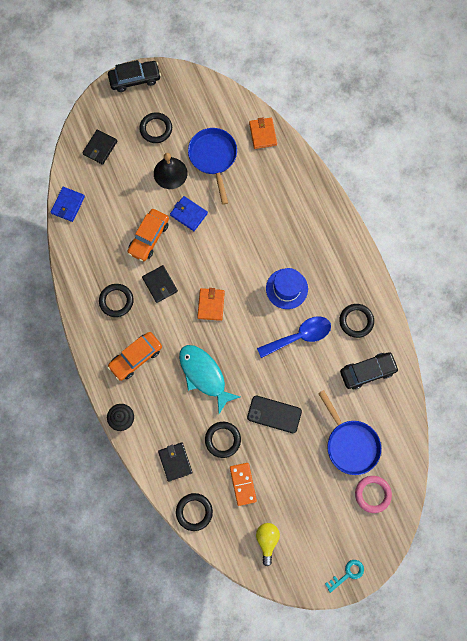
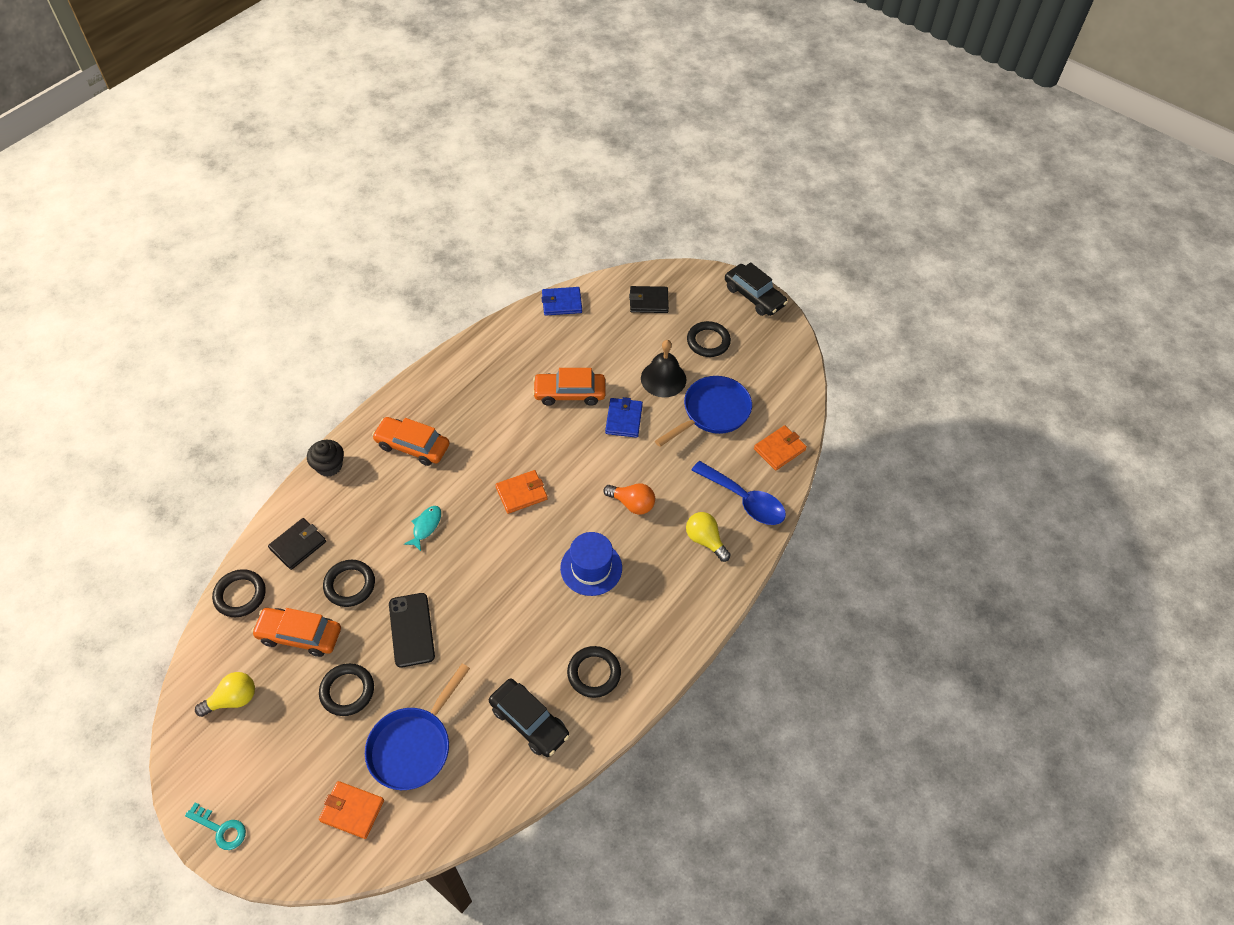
camera: 60 degrees right, 20 degrees down
black ring [99,284,134,317] -> black ring moved to [319,663,374,716]
black wallet [142,265,178,303] -> none
turquoise fish [179,345,240,414] -> turquoise fish [404,506,441,551], size x0.49
orange domino [230,463,257,506] -> orange car [252,608,341,657]
blue spoon [257,316,331,358] -> blue spoon moved to [691,461,786,525]
pink ring [355,476,392,513] -> orange wallet [319,781,384,839]
none -> orange light bulb [603,483,655,515]
none -> yellow light bulb [686,512,731,562]

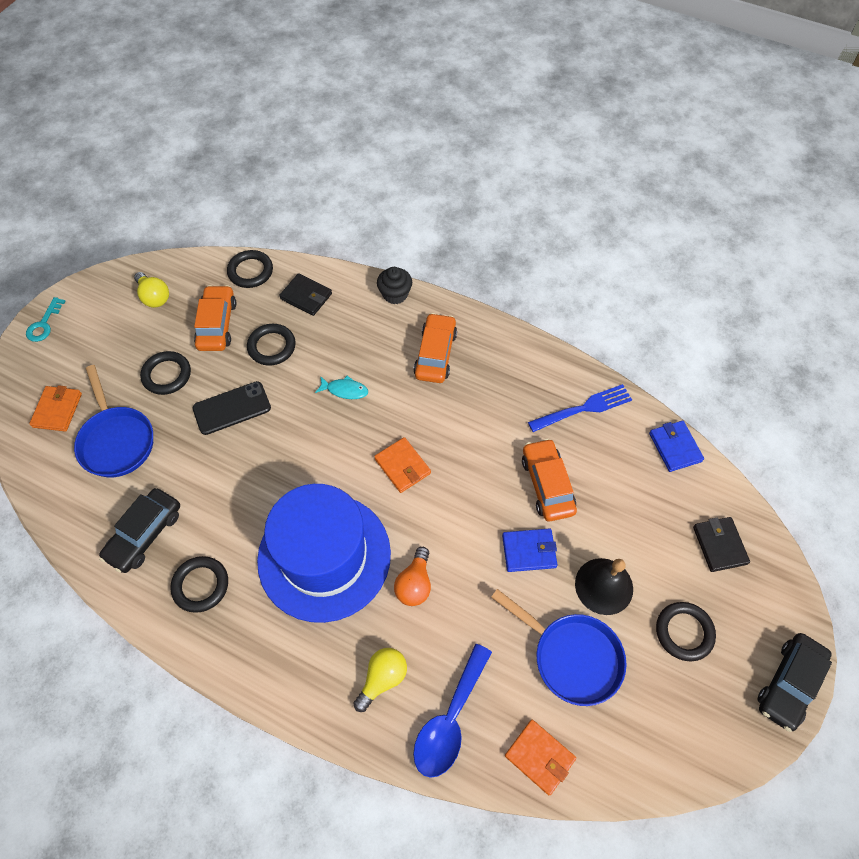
camera: 80 degrees right, 5 degrees up
blue pan [365,663,470,790] -> blue pan turned 135 degrees counterclockwise [74,365,153,477]
blue hat [560,532,622,596] -> blue hat [257,484,391,623], size x1.94
none -> blue fork [528,384,632,432]

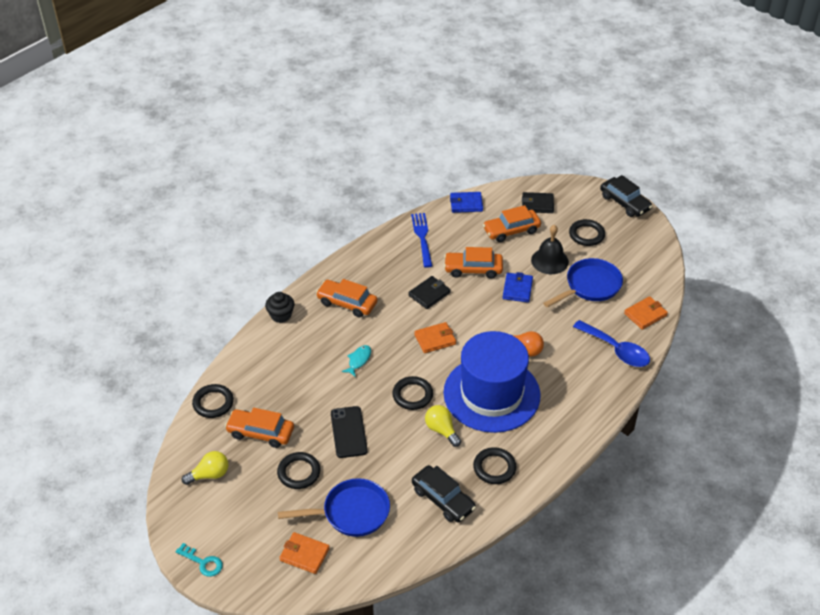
camera: 75 degrees left, 15 degrees down
black ring [247,324,296,366] -> black ring moved to [392,376,433,410]
black wallet [279,273,332,316] -> black wallet moved to [409,276,450,309]
yellow light bulb [353,648,407,712] -> yellow light bulb moved to [425,405,461,447]
none -> orange car [483,205,541,242]

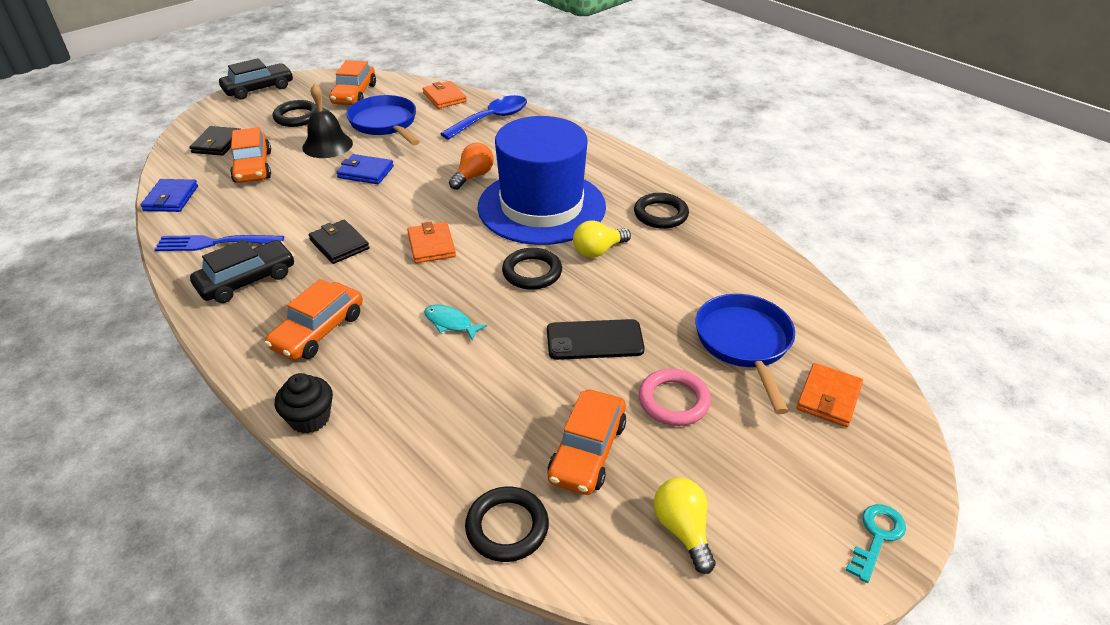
camera: 85 degrees left, 5 degrees down
black ring [277,452,320,489] -> pink ring [639,369,711,426]
black car [412,465,476,523] -> black car moved to [190,239,295,303]
orange car [444,247,503,278] -> orange car moved to [329,60,376,105]

